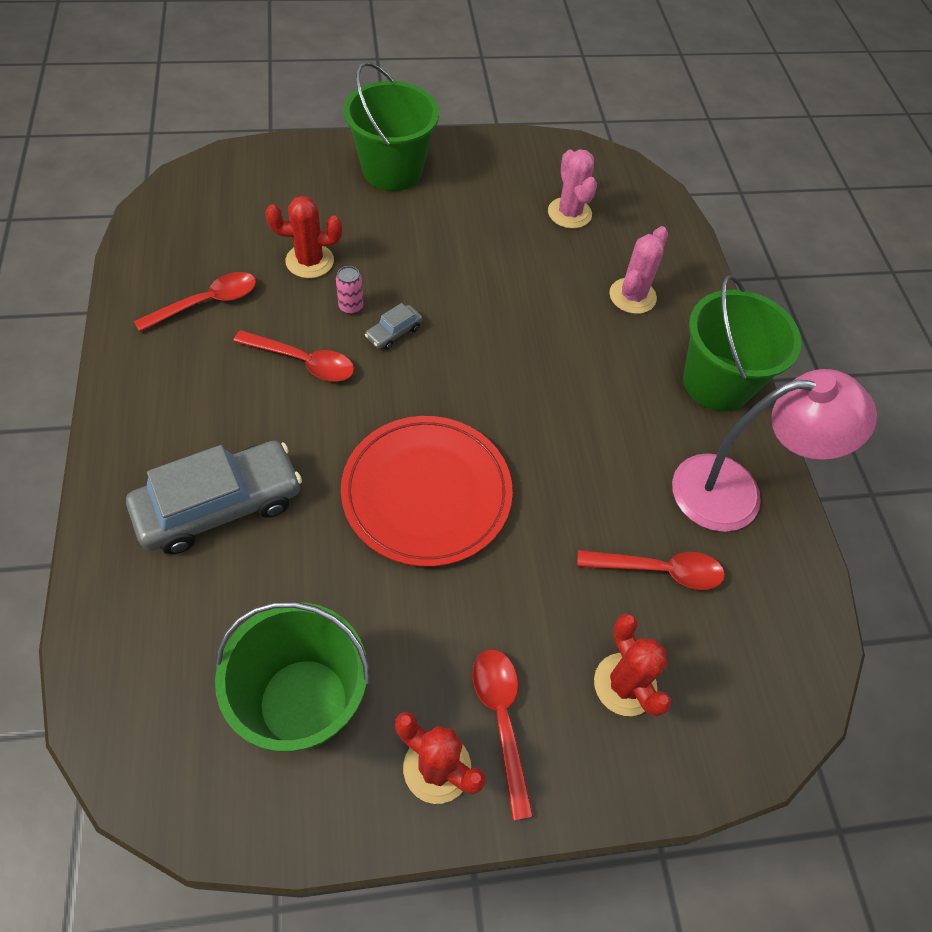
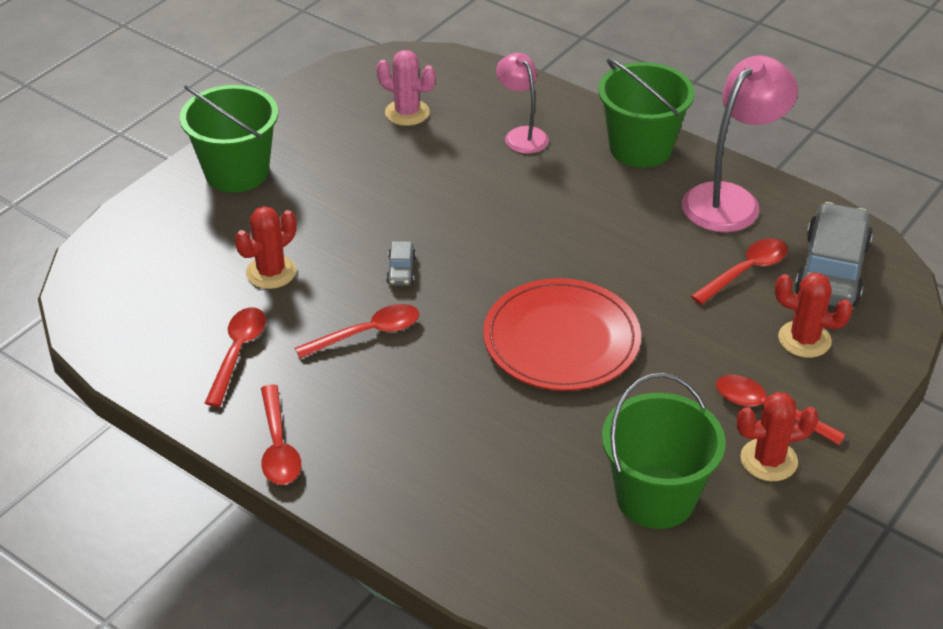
camera: 40 degrees left, 15 degrees down
grey car [126,441,302,554] -> grey car moved to [795,202,873,307]
pink can [336,266,363,315] -> none
pink cactus [609,226,668,314] -> pink lamp [496,53,549,154]
none -> red spoon [261,384,301,485]

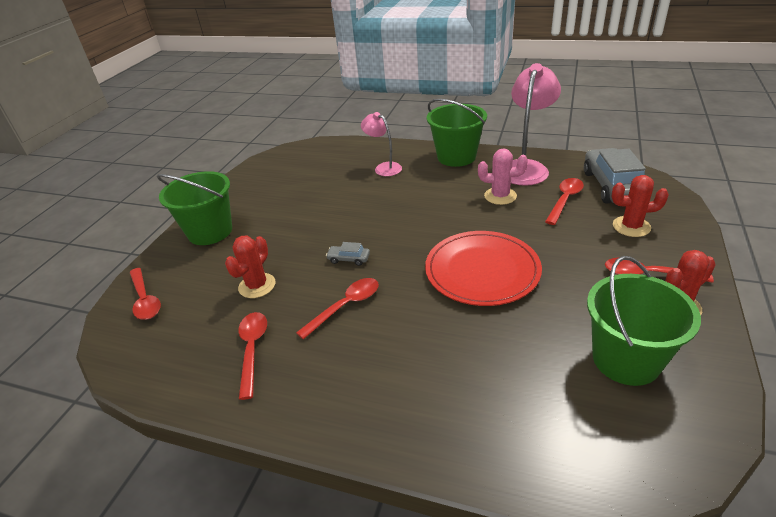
camera: 15 degrees left, 5 degrees down
red spoon [261,384,301,485] -> red spoon moved to [130,268,161,320]
pink cactus [376,50,436,126] -> pink cactus moved to [478,148,528,205]
grey car [386,241,416,286] -> grey car turned 120 degrees clockwise [326,242,370,266]

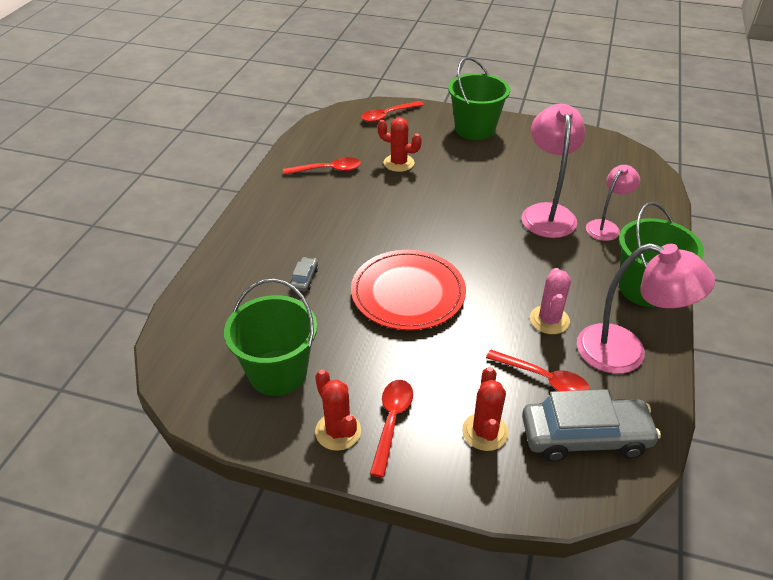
camera: 85 degrees right, 5 degrees up
red spoon [296,278,379,339] -> none
grey car [326,242,370,266] -> grey car moved to [290,257,318,291]
none -> pink lamp [522,104,586,238]

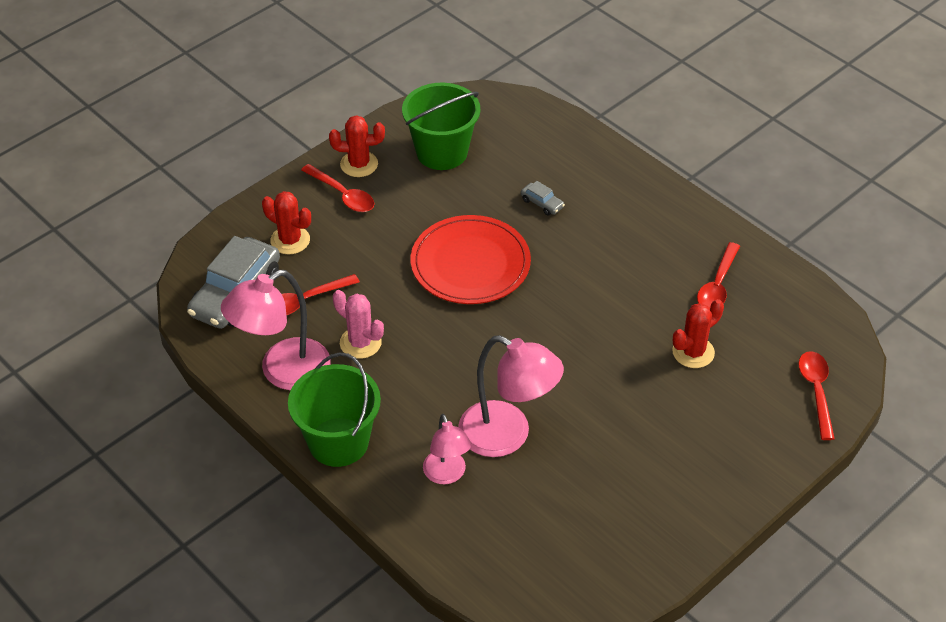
camera: 120 degrees right, 5 degrees up
green bucket [448,57,510,140] -> none

